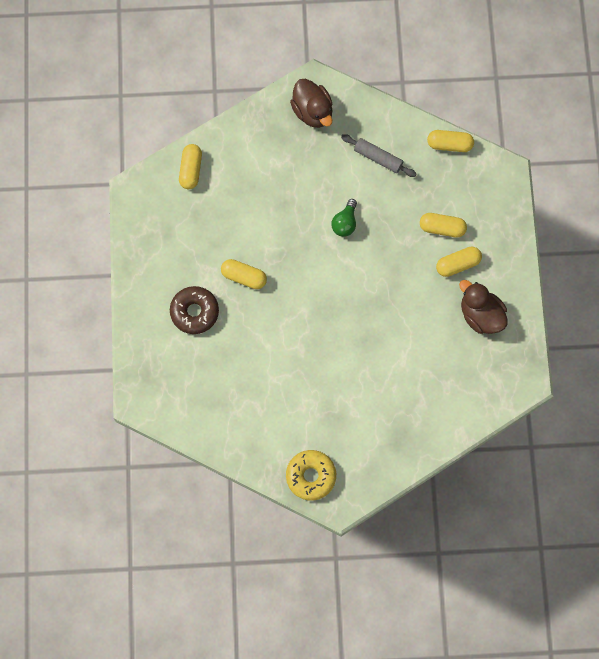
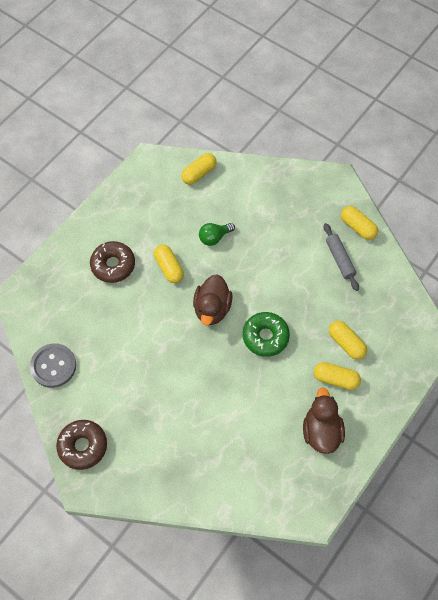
camera: 40 degrees right, 10 degrees down
yellow donut [286,450,336,501] -> brown donut [56,420,107,470]
brown duck [290,79,332,128] -> brown duck moved to [193,274,232,326]
green light bulb [331,199,357,237] -> green light bulb moved to [199,223,235,246]
yellow capsule [427,130,474,152] -> yellow capsule moved to [341,206,378,240]
none -> grey button [30,343,76,388]
none -> green donut [243,312,290,357]

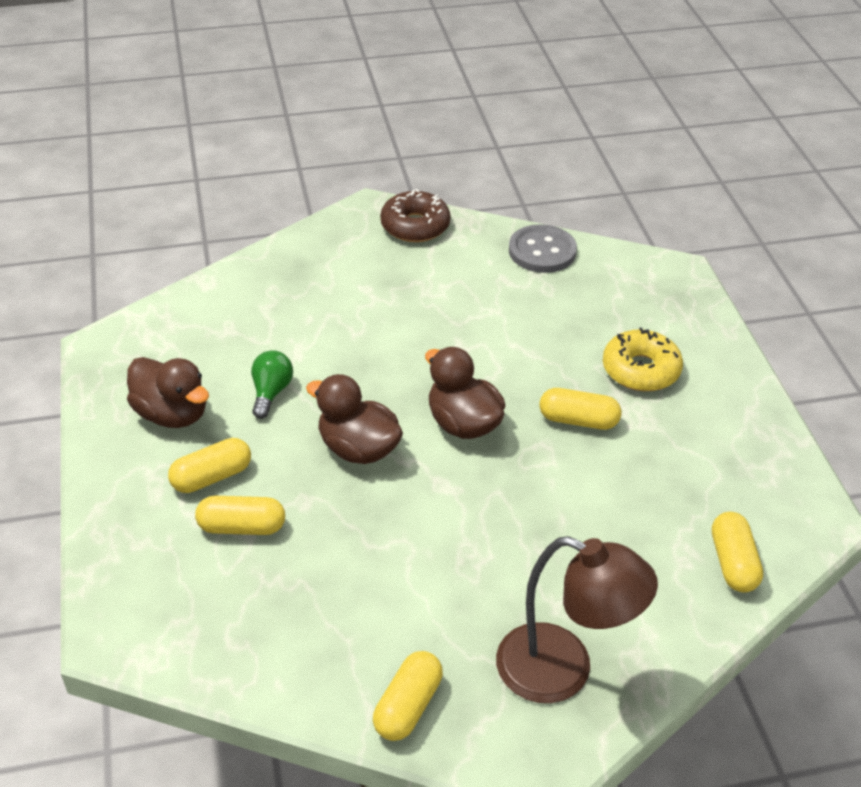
camera: 130 degrees right, 20 degrees down
brown donut [90,241,135,283] -> yellow donut [603,327,683,391]
green light bulb [199,223,235,246] -> green light bulb moved to [251,350,293,419]
green donut [243,312,290,357] -> brown duck [306,374,403,464]
grey rolling pin [324,223,359,291] -> none
yellow capsule [341,206,378,240] -> yellow capsule turned 60 degrees counterclockwise [373,651,443,741]
none -> brown lamp [496,536,658,703]

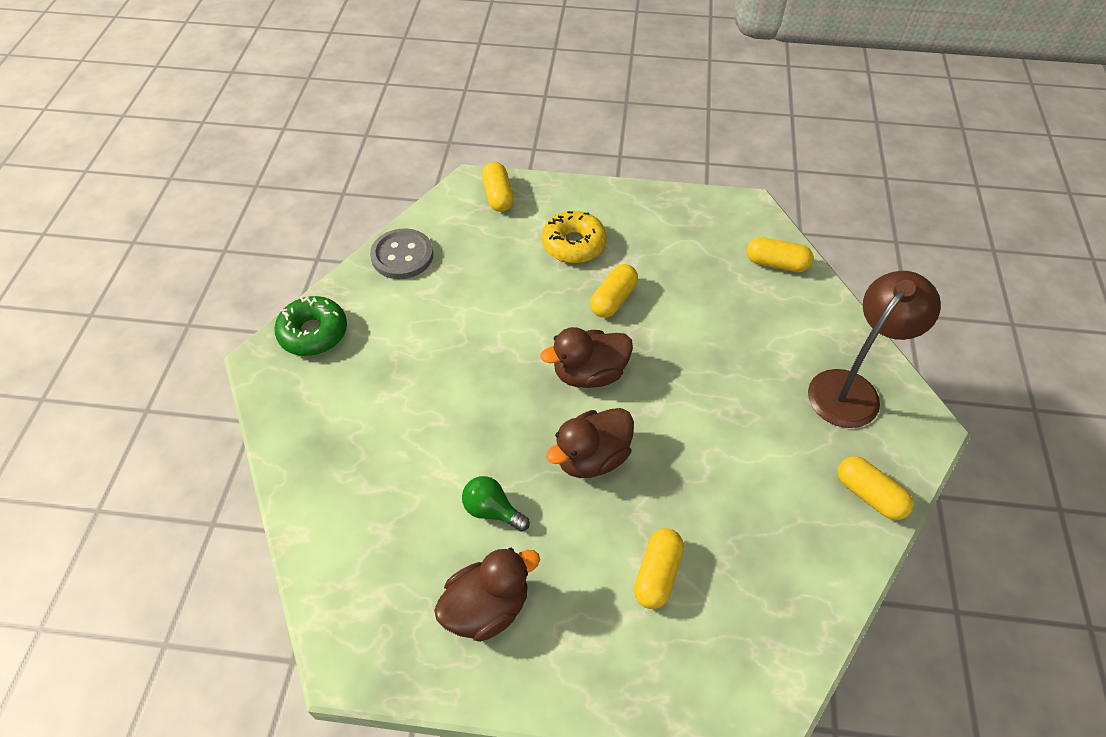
camera: 70 degrees left, 10 degrees up
yellow capsule [168,438,251,493] -> yellow capsule moved to [482,162,514,212]
brown donut [380,189,451,242] -> green donut [274,296,347,356]

